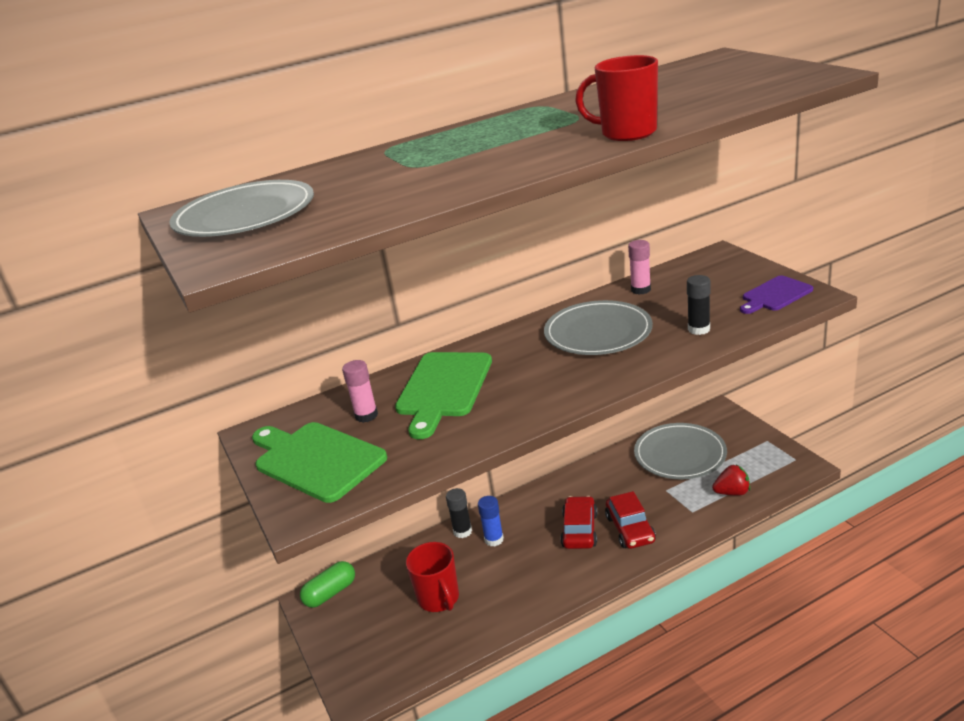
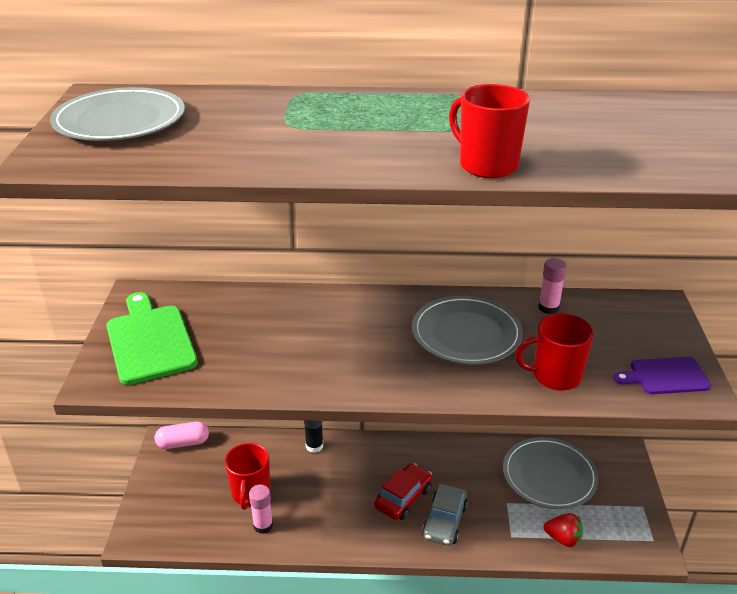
camera: 25 degrees right, 5 degrees up
green capsule [300,561,355,608] -> pink capsule [155,422,209,449]
pink glue stick [342,360,378,423] -> pink glue stick moved to [249,484,273,534]
green cutting board [395,352,492,439] -> none
blue glue stick [478,496,504,546] -> none
red car [605,491,656,549] -> grey car [422,484,468,546]
black glue stick [687,275,710,335] -> red mug [515,313,594,391]

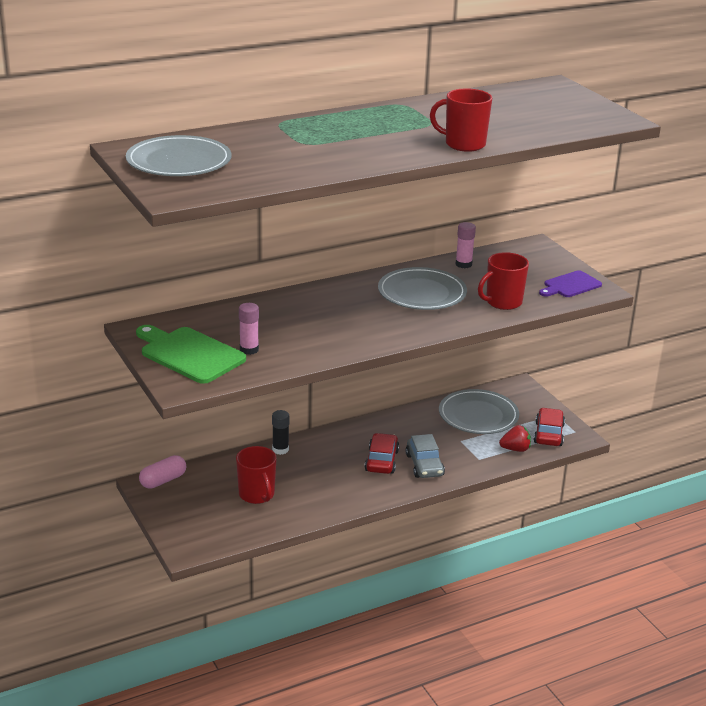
camera: 30 degrees left, 5 degrees down
pink glue stick [249,484,273,534] -> pink glue stick moved to [239,303,259,355]
none -> red car [534,408,565,446]

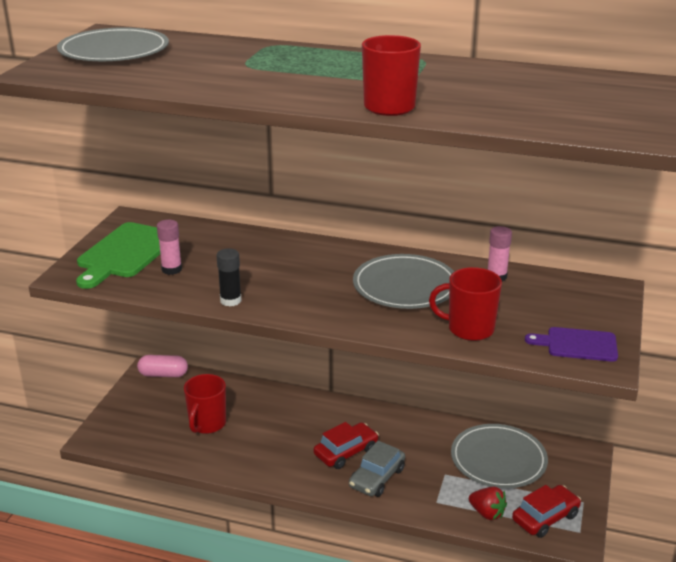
camera: 45 degrees right, 0 degrees up
green cutting board [136,325,246,384] -> green cutting board turned 150 degrees counterclockwise [76,222,160,289]
black glue stick [272,410,289,455] -> black glue stick moved to [216,248,242,307]

